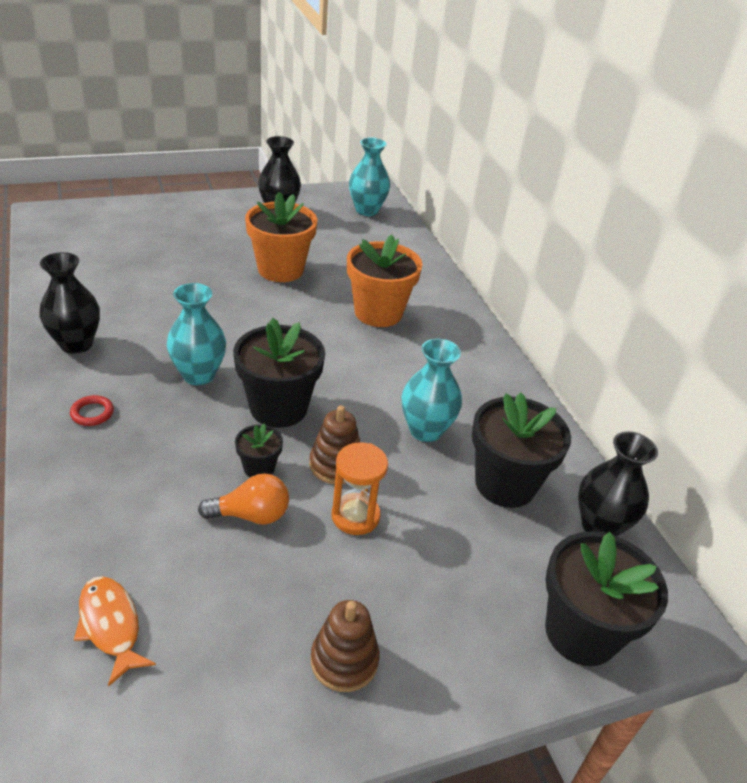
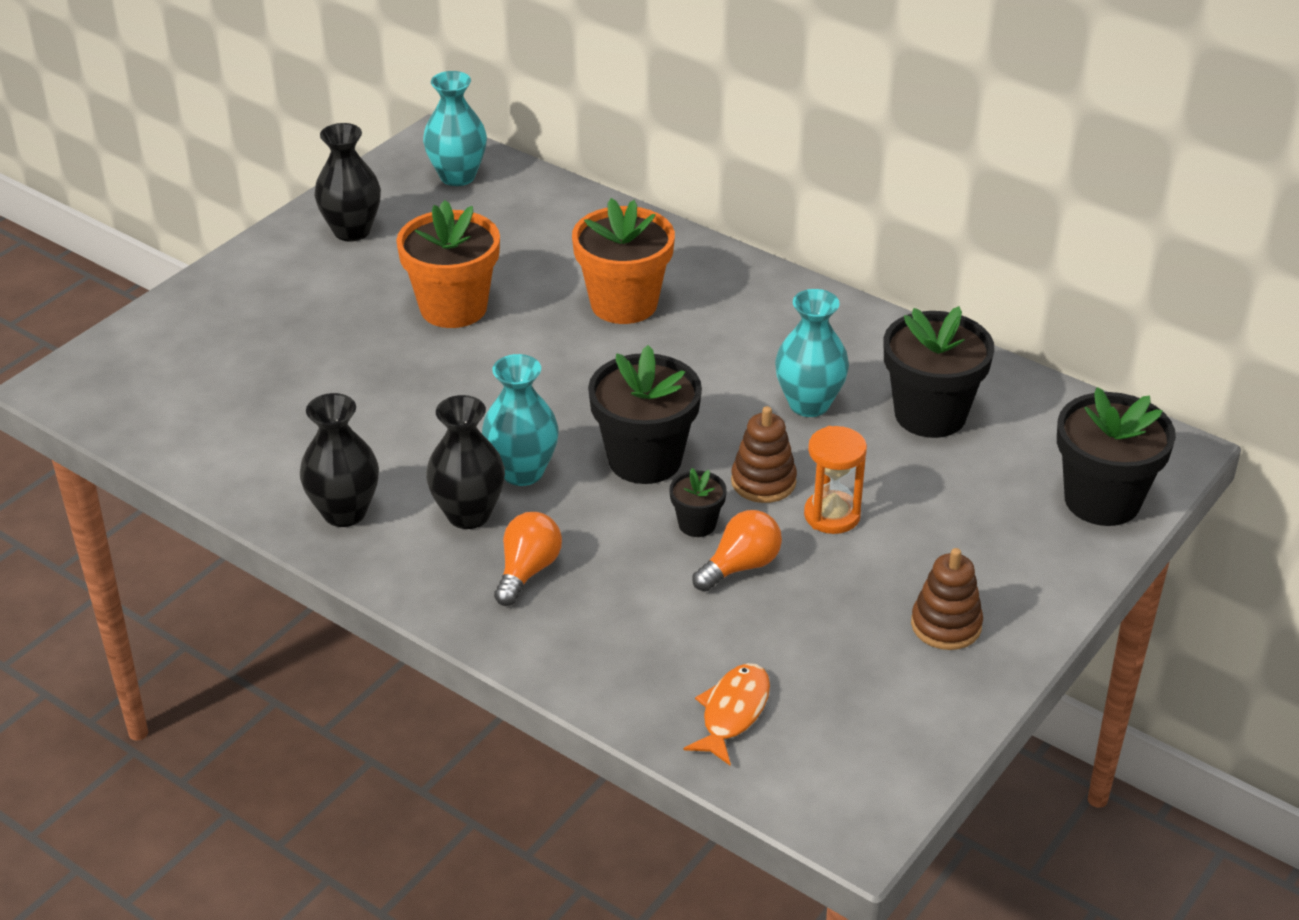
camera: 30 degrees left, 0 degrees up
red ring [70,395,114,426] -> none
orange fish [74,576,156,687] -> orange fish turned 90 degrees clockwise [684,663,770,766]
black vase [578,431,658,536] -> black vase moved to [426,395,505,529]
none -> orange light bulb [494,512,562,606]

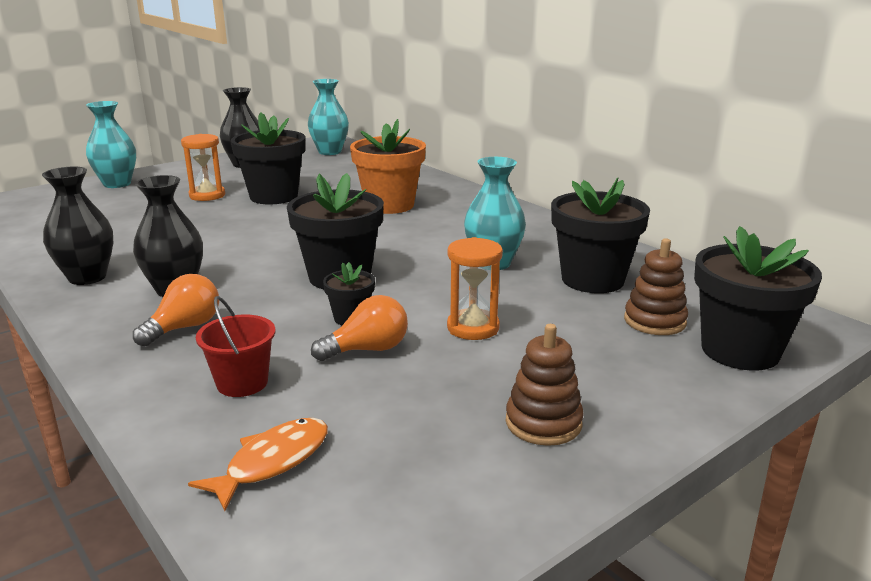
camera: 15 degrees right, 15 degrees down
orange flower pot [396,200,500,328] -> black flower pot [231,112,305,204]
turquoise vase [482,354,559,486] -> turquoise vase moved to [86,101,136,188]
brown stacking toy [731,406,797,503] -> brown stacking toy moved to [624,238,688,335]
none -> orange hourglass [181,134,225,201]
none -> red bucket [196,296,275,397]

